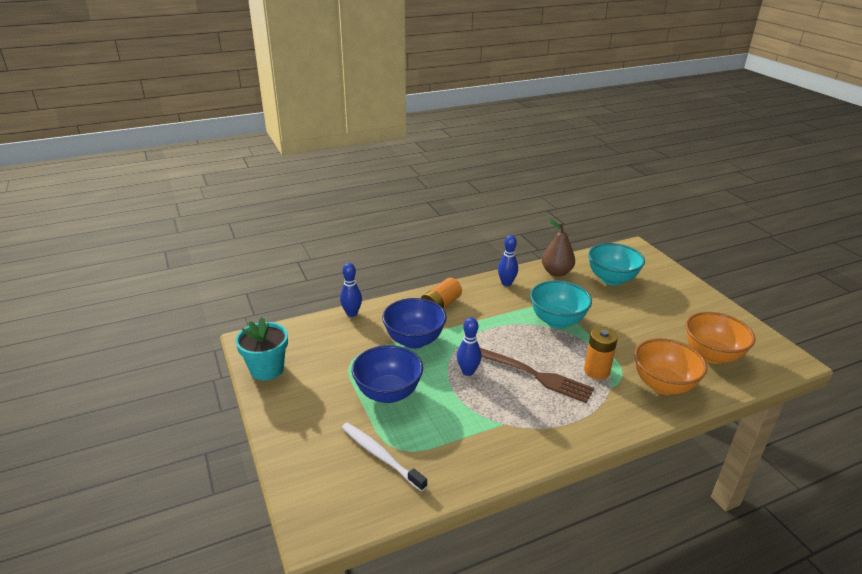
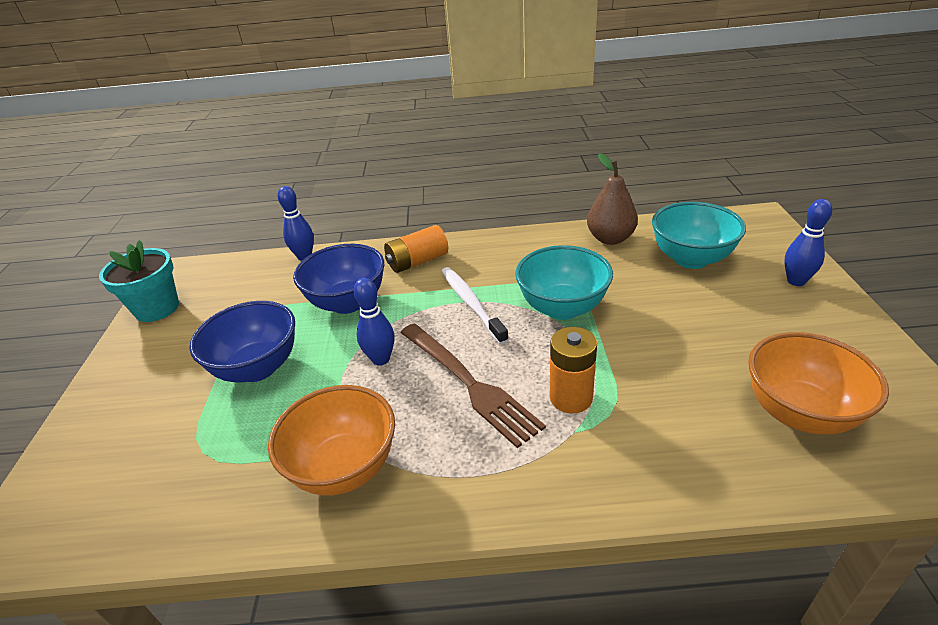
camera: 25 degrees right, 5 degrees up
white toothbrush [342,423,427,492] -> white toothbrush moved to [442,267,509,344]
blue bowling pin [498,235,518,286] -> blue bowling pin moved to [784,199,832,286]
orange bowl [634,338,707,395] -> orange bowl moved to [268,385,395,496]

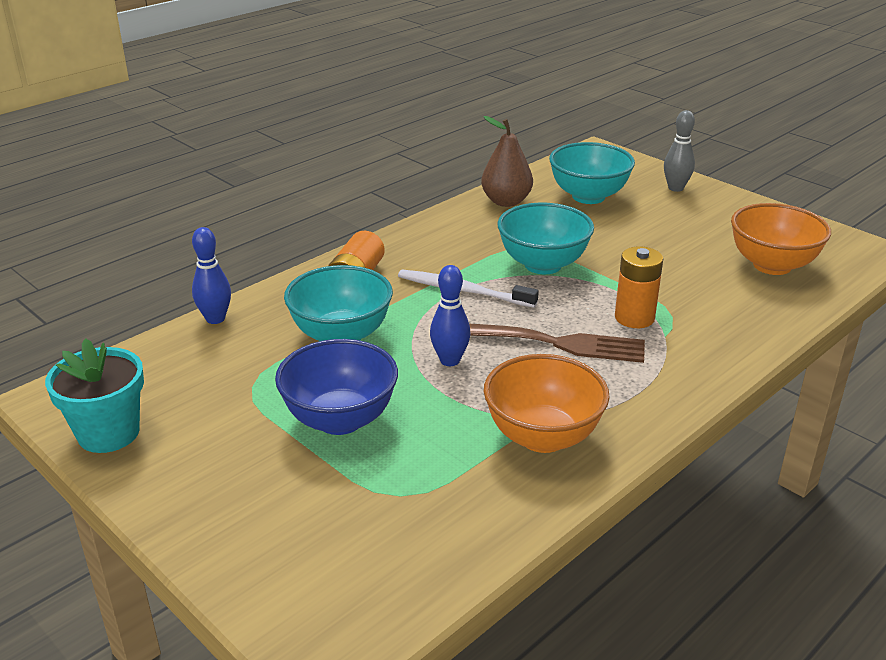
camera: 45 degrees left, 5 degrees down
blue bowl [293,244,384,314] -> turquoise bowl [284,265,393,341]
blue bowling pin [784,199,832,286] -> grey bowling pin [664,110,695,192]

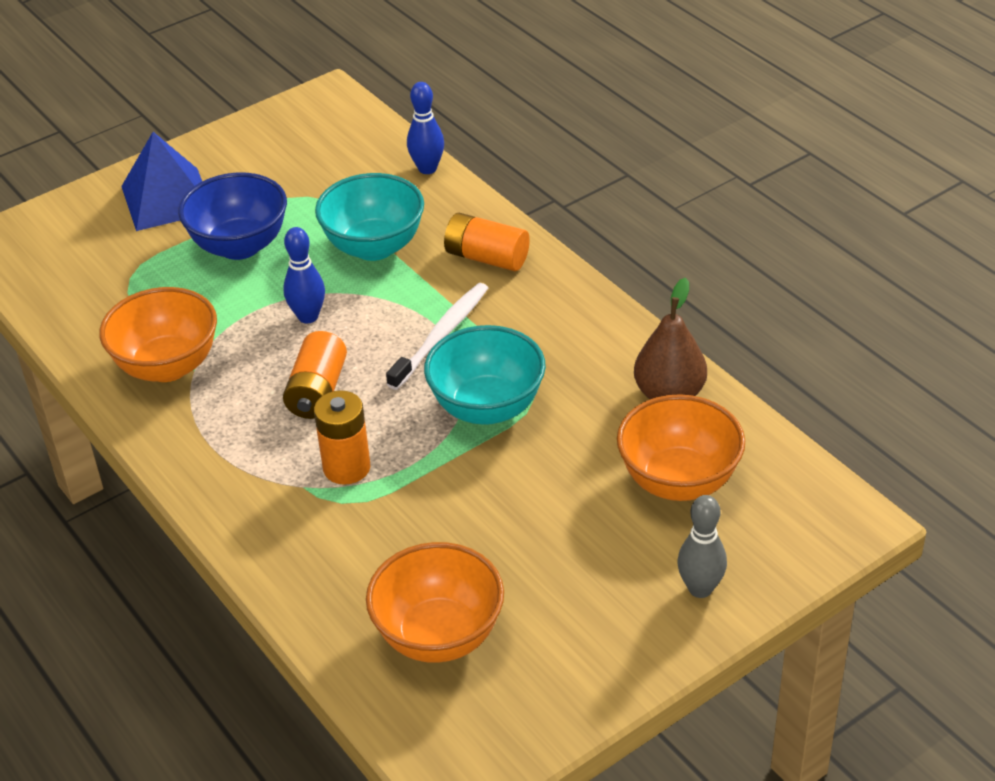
camera: 100 degrees right, 10 degrees up
turquoise flower pot [45,338,144,453] -> none
brown fork [469,324,645,363] -> orange battery [283,331,347,419]
turquoise bowl [549,142,635,204] -> orange bowl [617,394,745,501]
none -> blue pyramid [121,132,202,231]

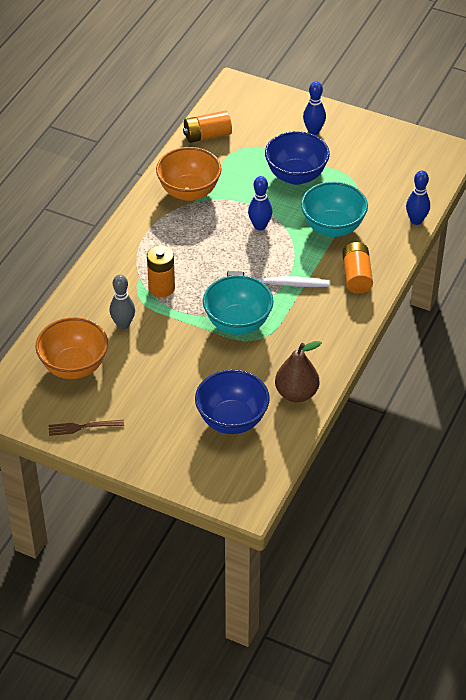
camera: 60 degrees right, 5 degrees up
blue pyramid [121,132,202,231] -> blue bowling pin [303,81,326,135]
orange battery [283,331,347,419] -> orange battery moved to [183,110,232,143]
orange bowl [617,394,745,501] -> blue bowl [195,369,270,434]
grey bowling pin [677,495,727,598] -> grey bowling pin moved to [109,274,135,329]
none -> brown fork [49,420,124,436]

